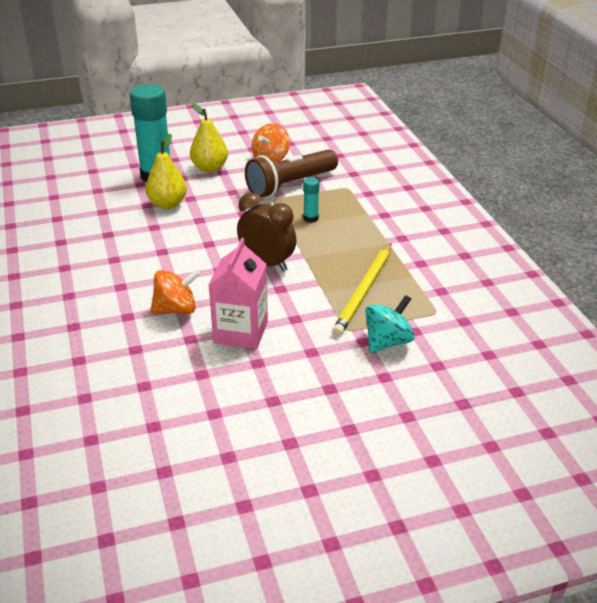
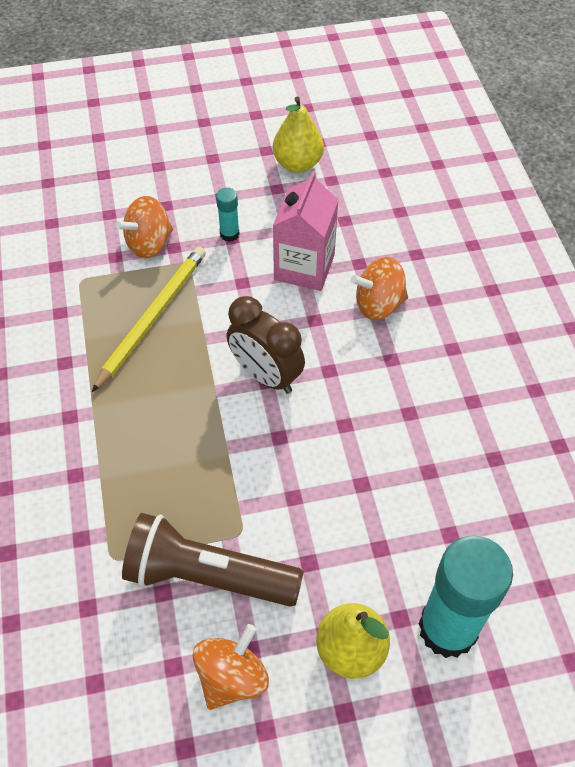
camera: 175 degrees left, 20 degrees up
yellow pear [145,134,187,209] -> yellow pear moved to [273,97,324,173]
brown flashlight [245,149,338,197] -> brown flashlight turned 135 degrees counterclockwise [122,513,304,607]
turquoise glue stick [303,177,319,223] -> turquoise glue stick moved to [216,188,240,242]
turquoise spinning top [365,295,415,353] -> orange spinning top [116,196,173,258]

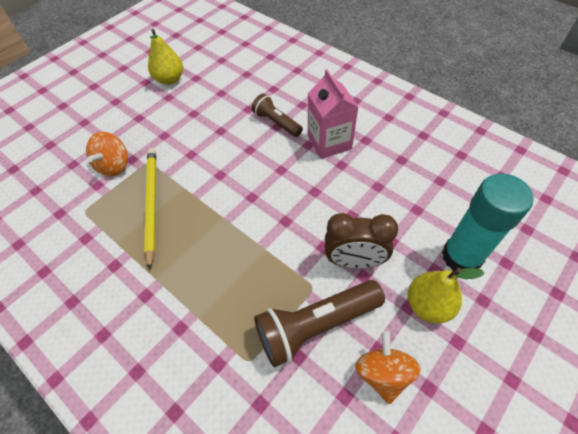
camera: 35 degrees left, 0 degrees up
turquoise glue stick [216,188,240,242] -> none
brown clock [227,296,305,394] -> brown clock moved to [325,213,398,269]
pink carton [273,171,338,291] -> pink carton moved to [308,69,358,159]
orange spinning top [351,257,408,320] -> brown flashlight [251,93,303,137]

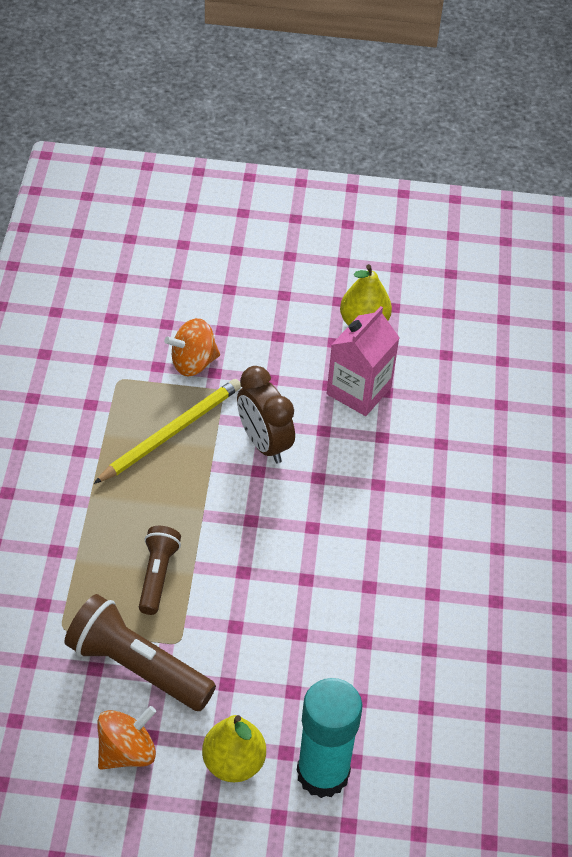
camera: 50 degrees right, 5 degrees down
brown flashlight [251,93,303,137] -> brown flashlight moved to [139,526,181,615]
pink carton [308,69,358,159] -> pink carton moved to [327,306,400,416]
brown clock [325,213,398,269] -> brown clock moved to [237,366,295,463]

